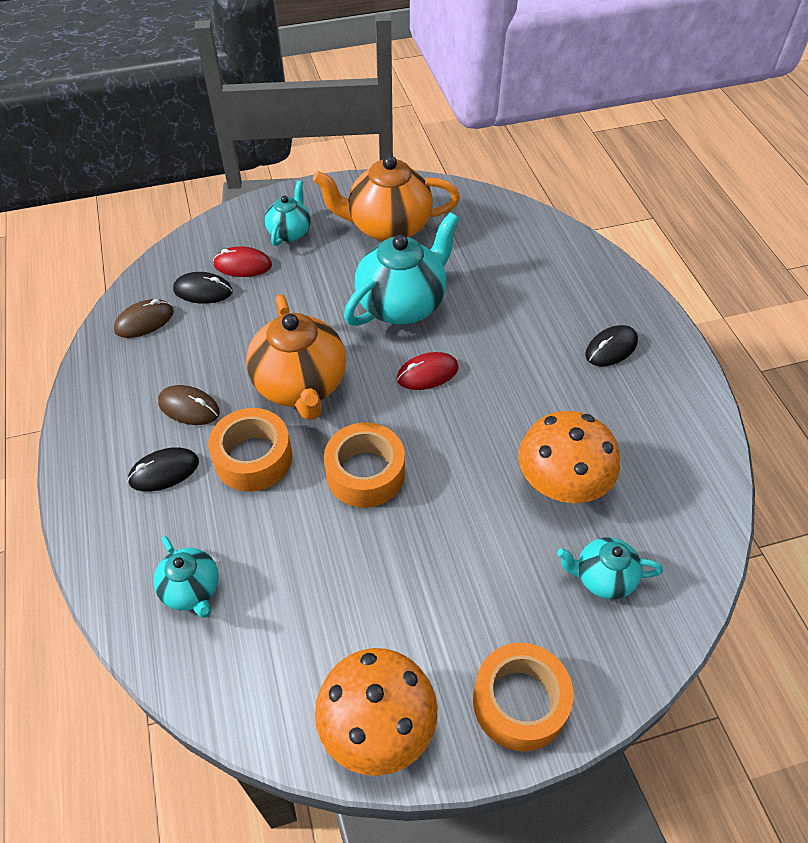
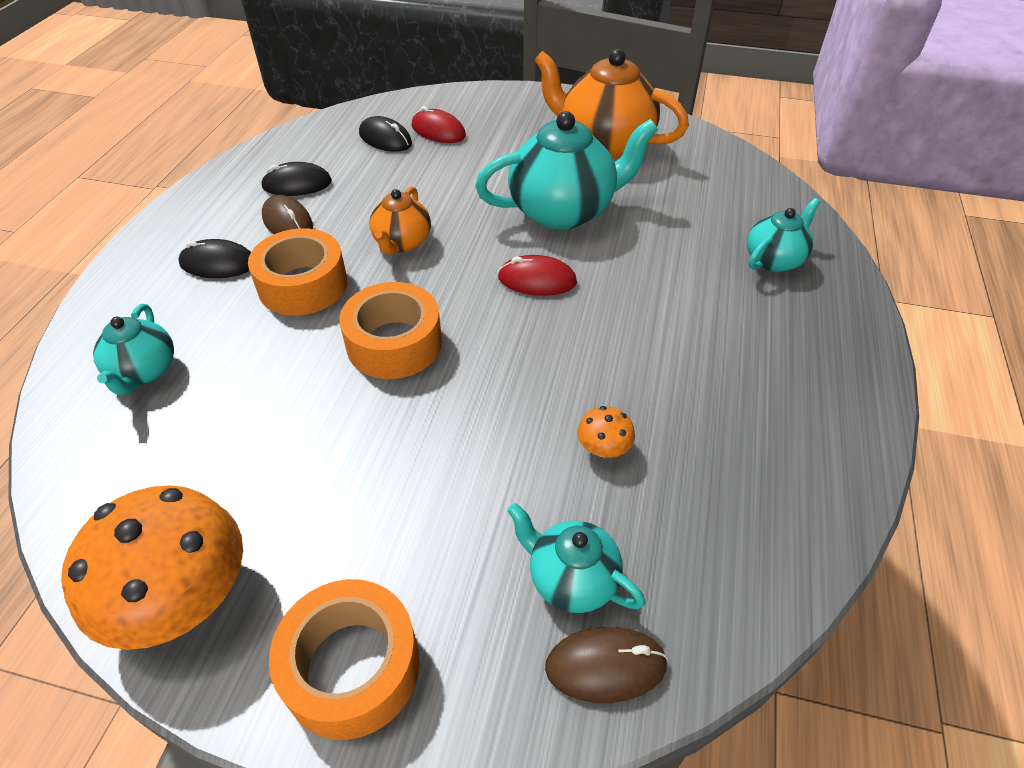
camera: 30 degrees right, 5 degrees down
brown mouse [114,299,174,338] -> brown mouse moved to [545,627,668,703]
orange teapot [246,294,346,420] -> orange teapot [370,186,431,255], size x0.54
turquoise teapot [265,180,311,246] -> turquoise teapot moved to [747,198,820,272]
orange mushroom [518,411,620,503] -> orange mushroom [577,406,635,458], size x0.43
black mouse [585,325,638,366] -> black mouse moved to [261,162,332,196]

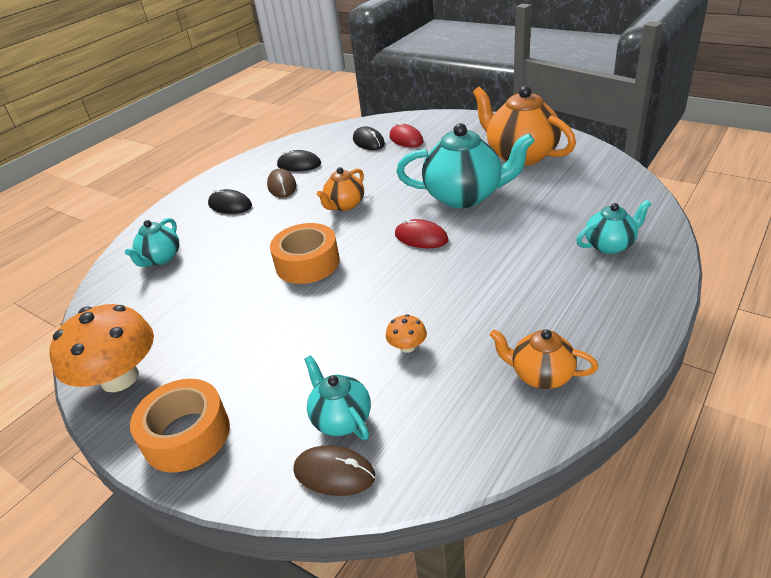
camera: 25 degrees right, 10 degrees down
orange tape [248,228,347,316] -> none
none -> orange teapot [490,329,598,389]

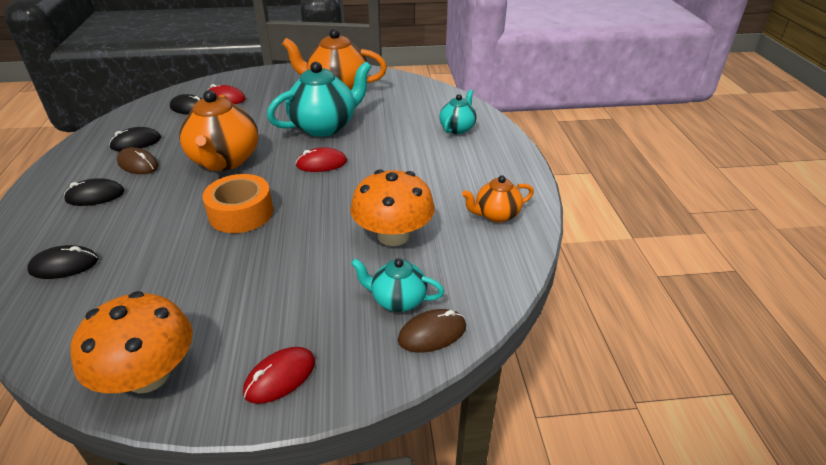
camera: 45 degrees left, 0 degrees up
turquoise teapot [125,218,179,267] -> black mouse [27,245,98,279]
orange tape [130,379,230,473] -> red mouse [243,347,315,404]
orange teapot [317,167,364,211] -> orange teapot [179,90,258,171], size x1.84
orange mushroom [386,314,427,353] -> orange mushroom [350,169,435,246], size x2.35

